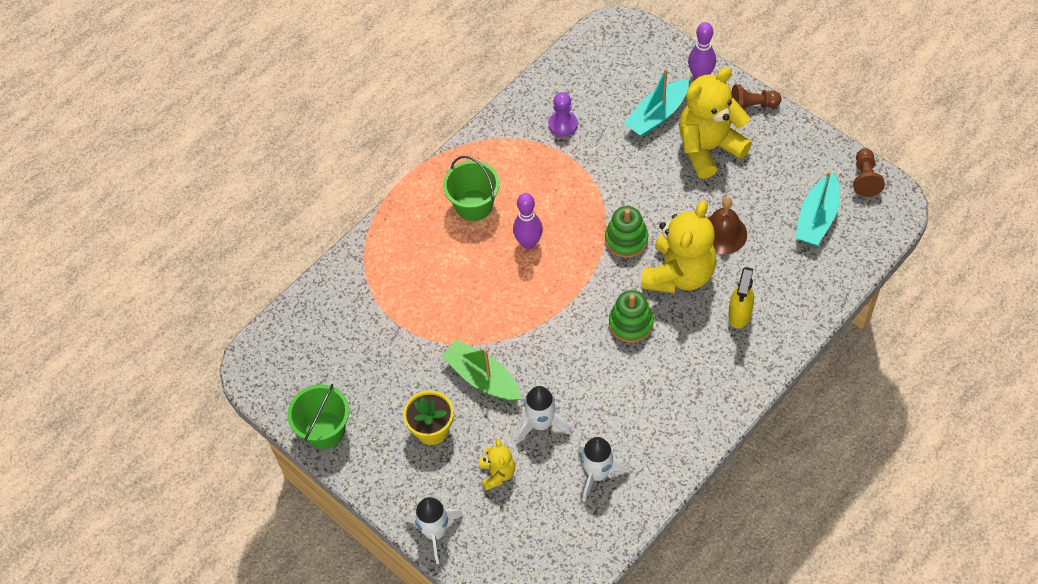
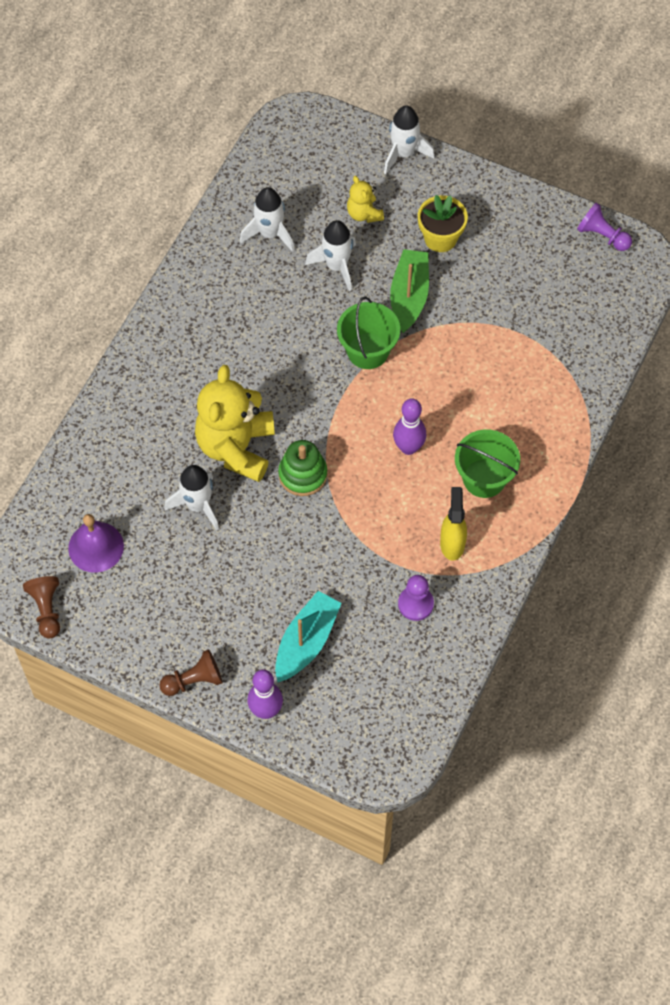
camera: 160 degrees right, 5 degrees up
green bucket [287,384,349,449] -> green bucket moved to [337,297,400,369]
green boat [441,340,521,401] -> green boat turned 105 degrees counterclockwise [390,249,429,333]
green stacking toy [609,290,654,343] -> none
yellow teddy bear [679,67,752,179] -> none
brown bell [708,197,747,254] -> white rocket [164,465,219,531]
yellow spray bottle [728,267,754,328] -> yellow spray bottle moved to [440,487,467,561]
turquoise boat [795,171,840,245] -> purple bell [68,514,124,573]
none -> purple pawn [577,203,632,251]

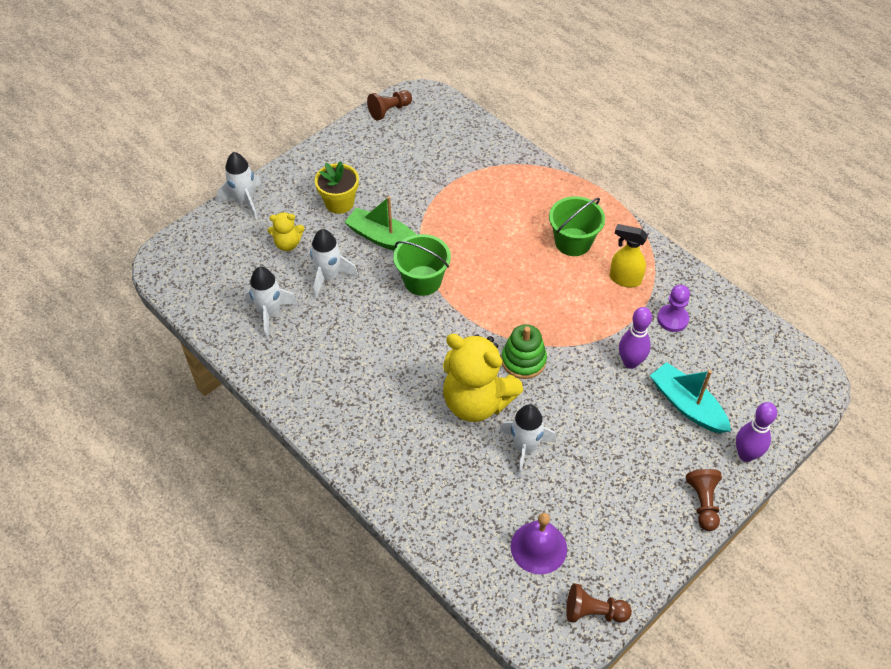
camera: 70 degrees left, 10 degrees down
purple bowling pin [393,398,426,455] -> purple bowling pin moved to [619,307,652,369]
purple pawn [577,203,632,251] -> brown pawn [367,90,412,120]

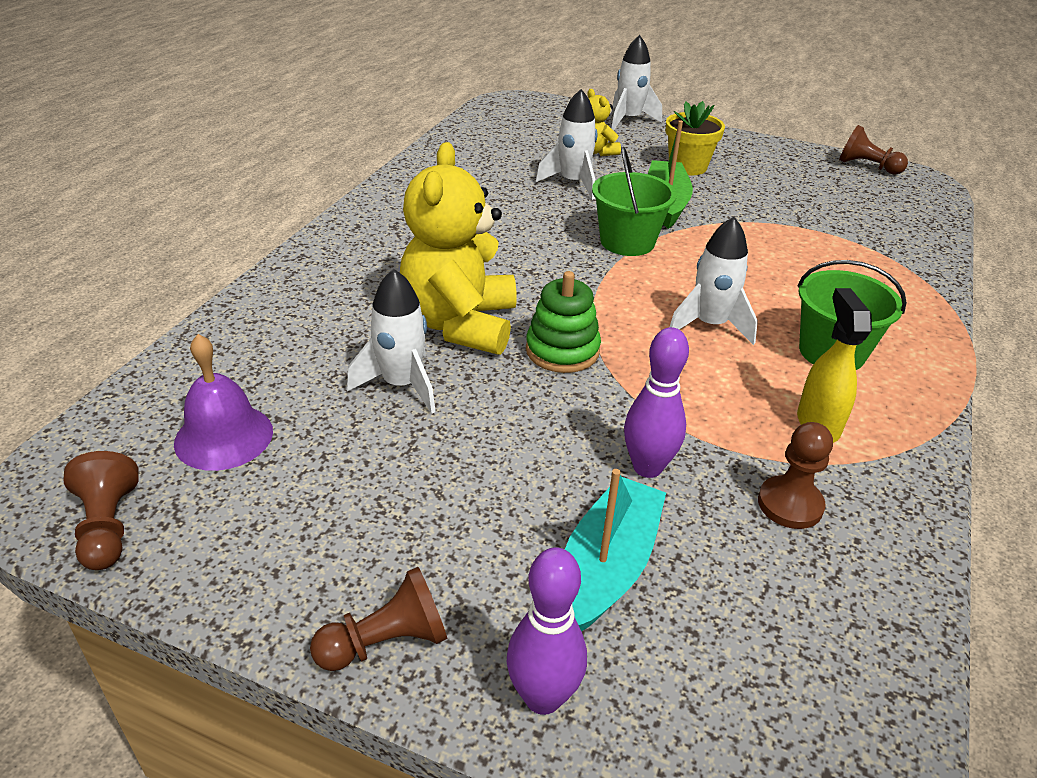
camera: 65 degrees right, 15 degrees down
white rocket [245,267,298,339] -> white rocket moved to [670,217,758,345]
purple pawn [657,285,690,332] -> brown pawn [758,422,833,529]

